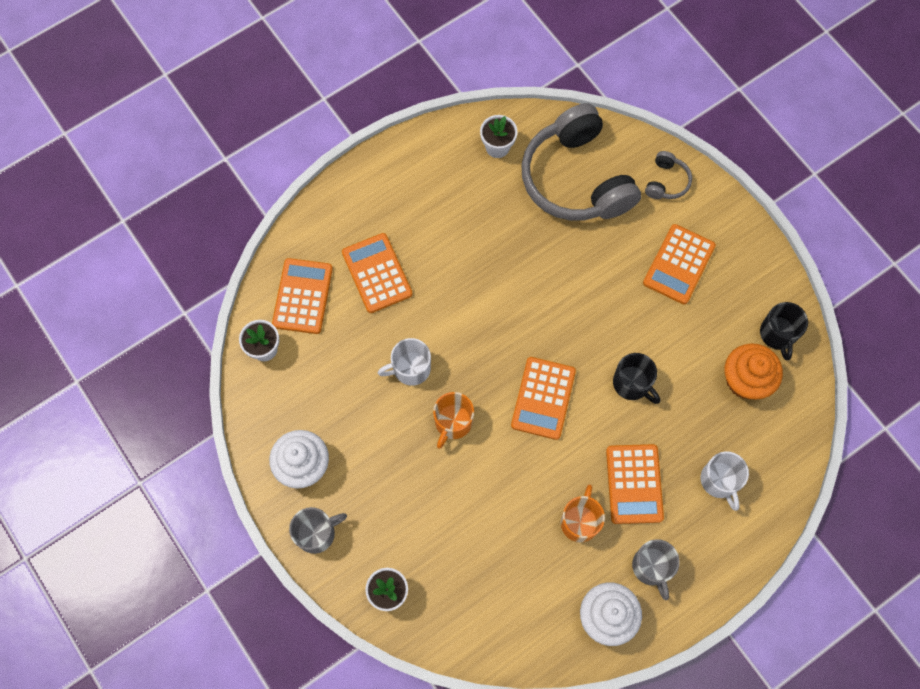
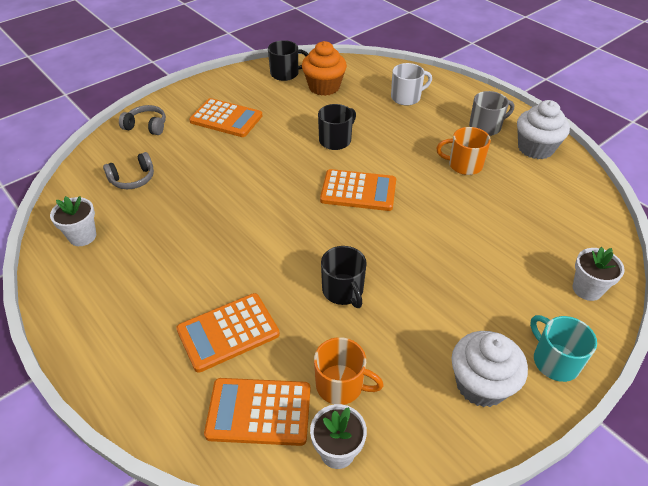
camera: 95 degrees left, 25 degrees down
grey mug [289,507,347,554] -> turquoise mug [530,315,597,382]
white mug [378,338,431,386] -> black mug [321,246,367,308]
orange mug [433,392,474,449] -> orange mug moved to [314,337,384,405]
grey headphones [521,103,641,221] -> grey headphones [103,152,154,189], size x0.42
orange calculator [606,444,664,524] -> none

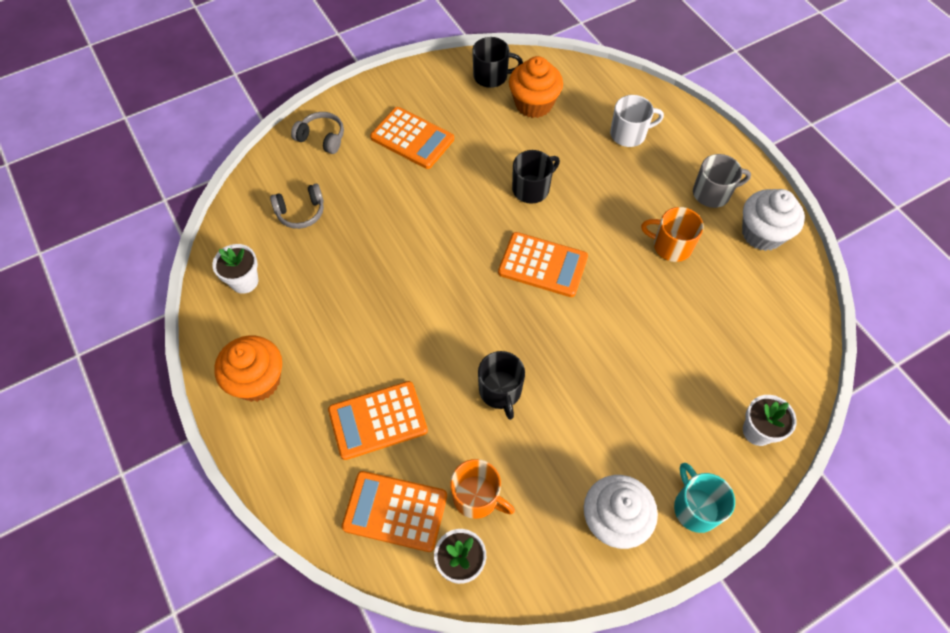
camera: 10 degrees right, 15 degrees up
none -> orange cupcake [214,335,282,402]

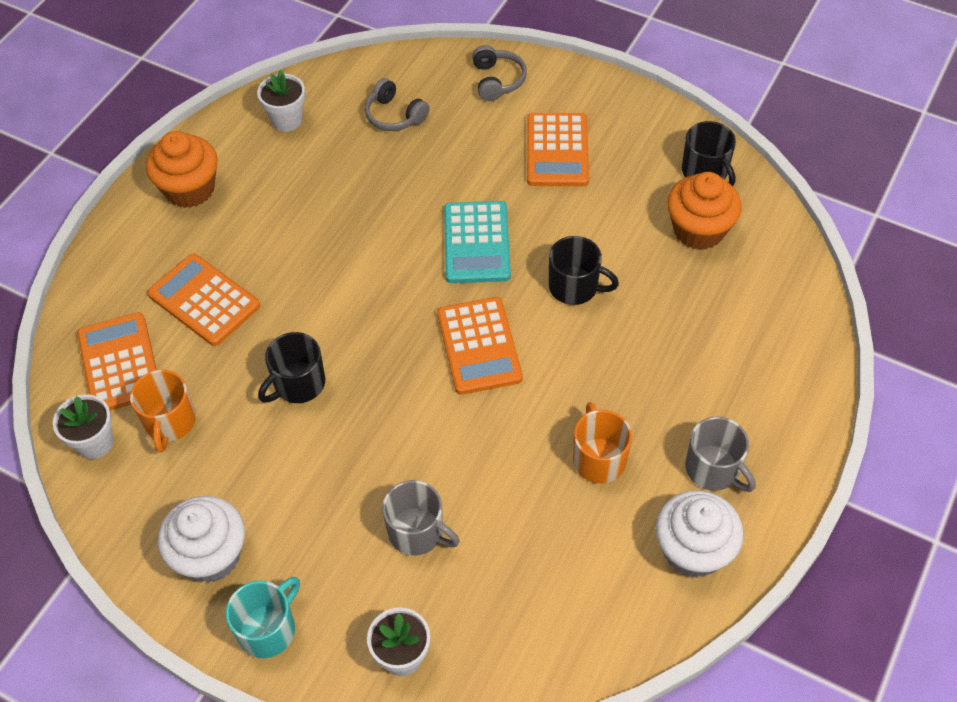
camera: 60 degrees right, 5 degrees down
white mug [610,95,664,147] -> none
none -> grey mug [382,480,460,556]
none -> turquoise calculator [444,201,511,283]

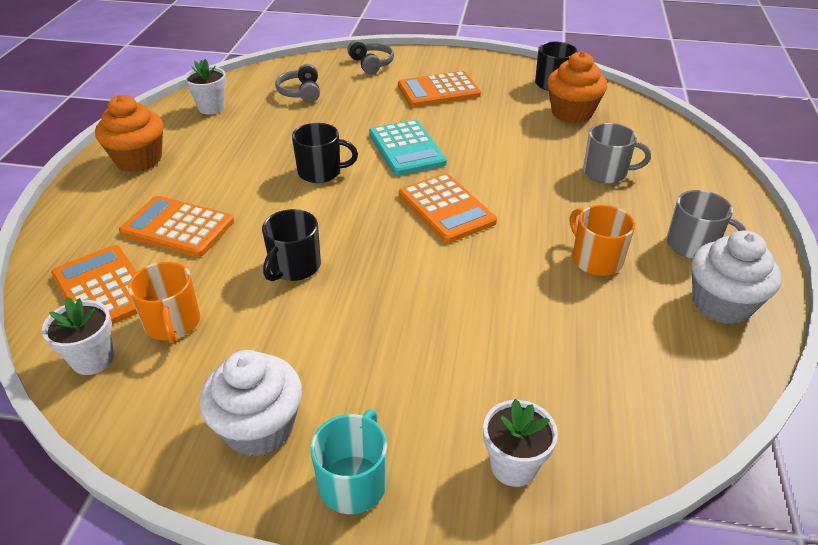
camera: 20 degrees left, 15 degrees down
grey headphones [365,78,430,131] -> grey headphones turned 60 degrees clockwise [275,64,320,103]
grey mug [382,480,460,556] -> grey mug moved to [583,123,651,183]
orange calculator [527,113,589,186] -> orange calculator turned 90 degrees clockwise [398,71,481,107]
black mug [549,236,619,305] -> black mug moved to [292,123,358,183]

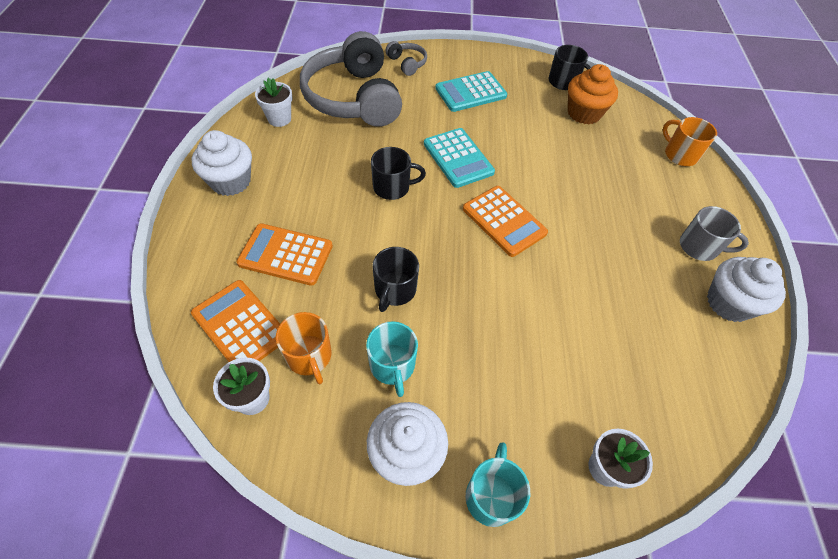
camera: 10 degrees left, 15 degrees up
orange cupcake [95,95,163,172] -> white cupcake [192,130,252,196]
grey headphones [275,64,320,103] -> grey headphones [300,31,402,127], size x2.40
orange calculator [398,71,481,107] -> turquoise calculator [435,71,507,112]
orange mug [570,205,635,276] -> orange mug moved to [663,117,717,166]
grey mug [583,123,651,183] -> none
none -> turquoise mug [366,321,418,397]

